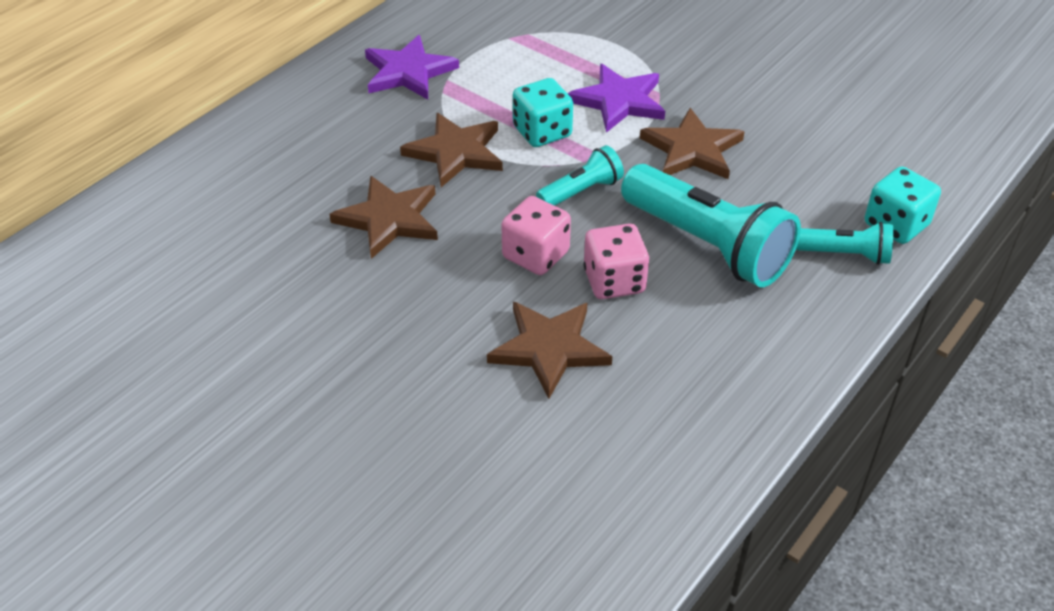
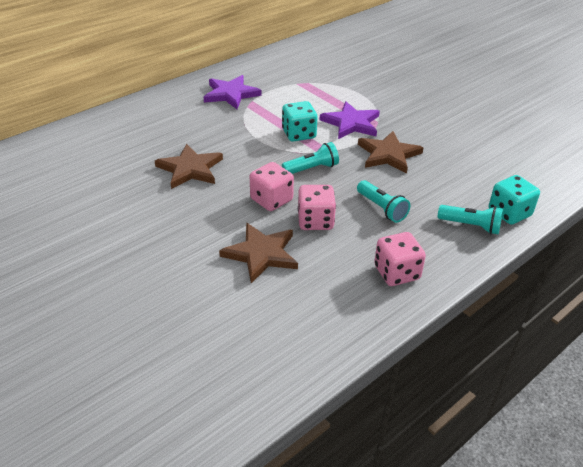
camera: 10 degrees right, 5 degrees down
brown star [400,113,503,187] -> none
turquoise flashlight [621,164,801,287] -> turquoise flashlight [357,180,410,223], size x0.51
none -> pink dice [374,232,426,286]

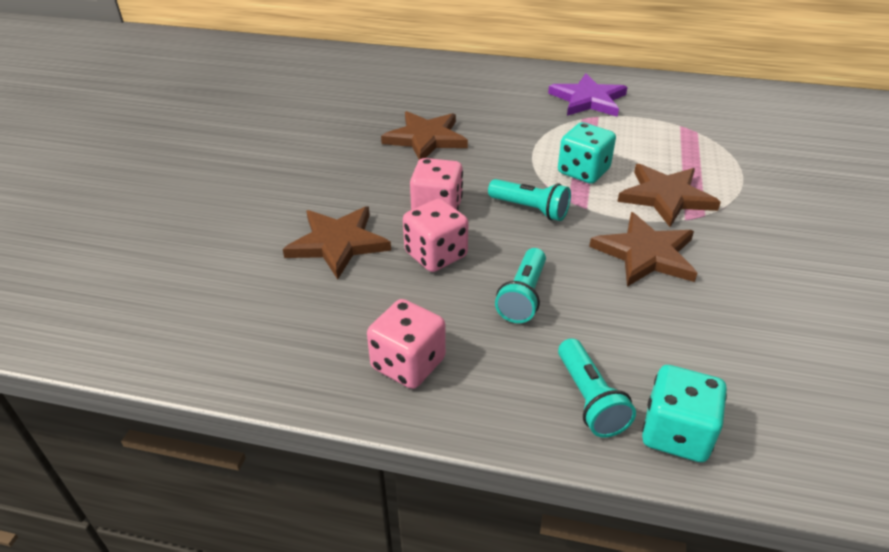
camera: 55 degrees right, 0 degrees up
purple star [320,101,380,139] -> brown star [617,164,721,227]

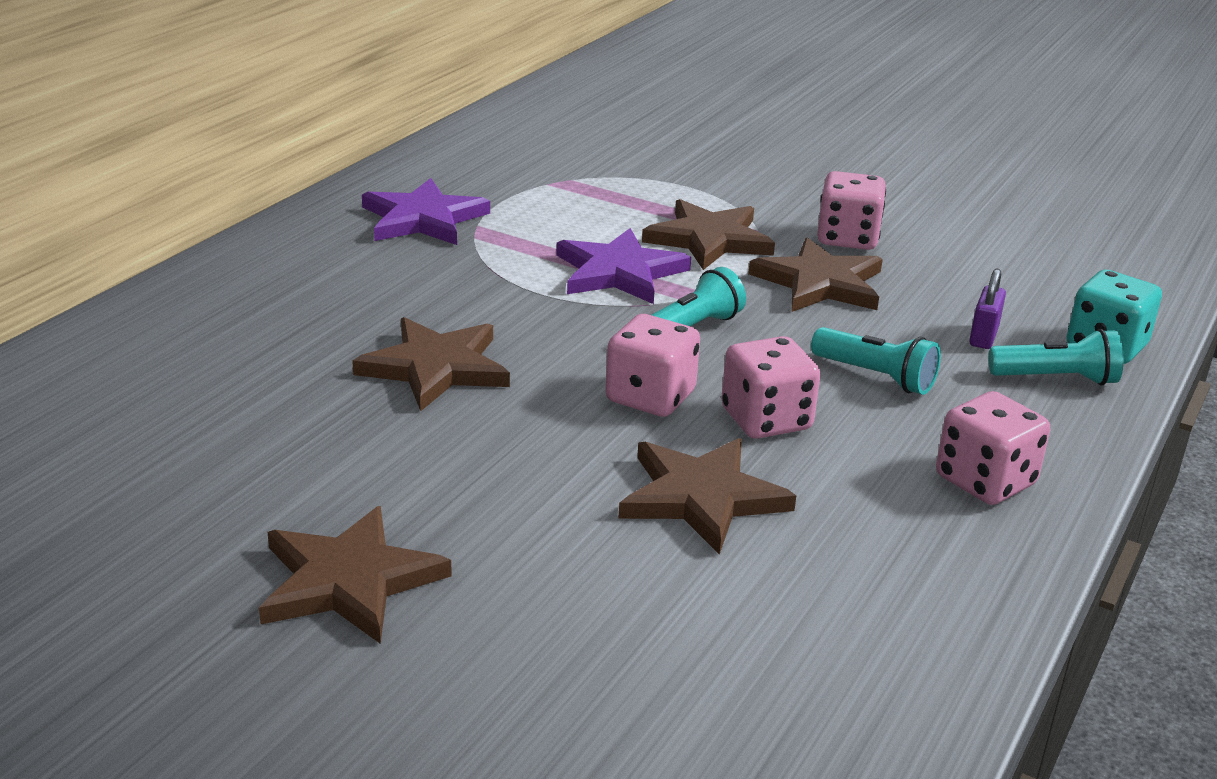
camera: 75 degrees left, 10 degrees down
turquoise dice [558,122,616,184] -> purple star [556,228,691,304]
none -> brown star [259,506,452,644]
none -> pink dice [817,171,886,250]
none -> purple padlock [969,268,1006,349]

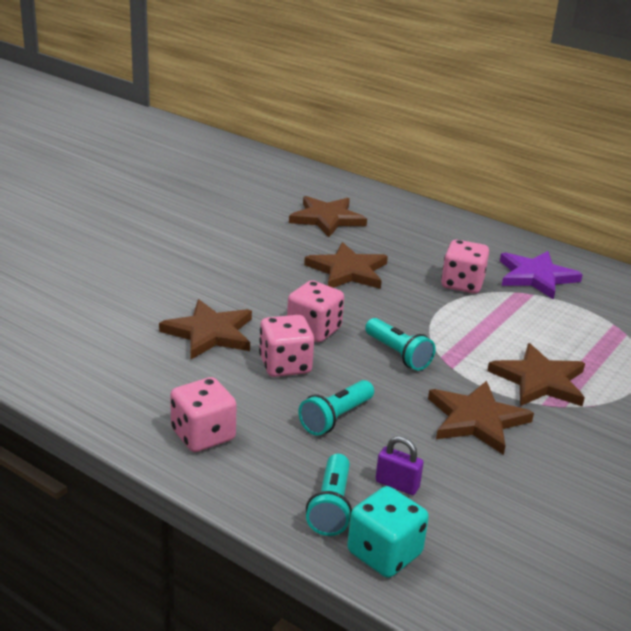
camera: 95 degrees right, 0 degrees up
brown star [259,506,452,644] -> brown star moved to [289,196,367,237]
purple star [556,228,691,304] -> none
pink dice [817,171,886,250] -> pink dice moved to [441,240,489,293]

